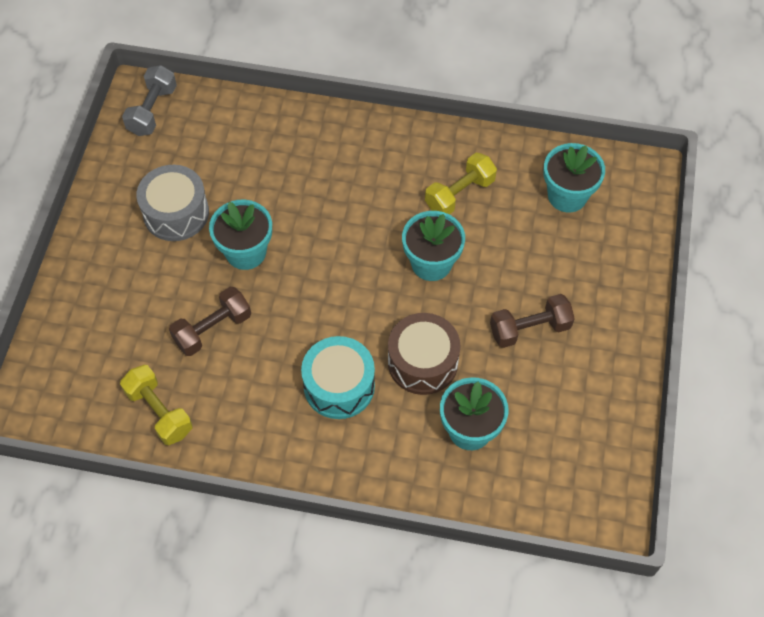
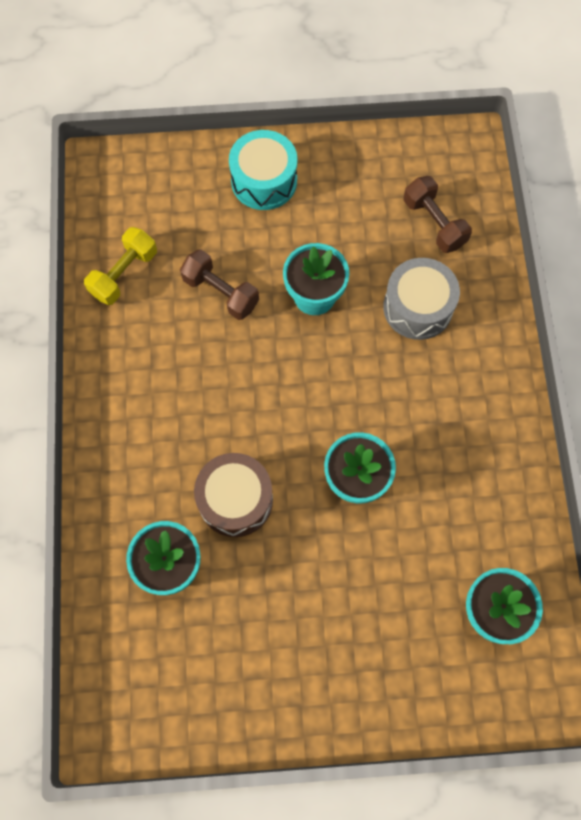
camera: 75 degrees right, 10 degrees up
grey dumbbell [122,65,177,136] -> none
grey drum [136,165,209,241] -> grey drum moved to [383,258,460,340]
turquoise drum [301,336,375,419] -> turquoise drum moved to [229,130,297,210]
yellow dumbbell [425,153,497,214] -> none
brown dumbbell [490,294,575,348] -> brown dumbbell moved to [404,176,472,253]

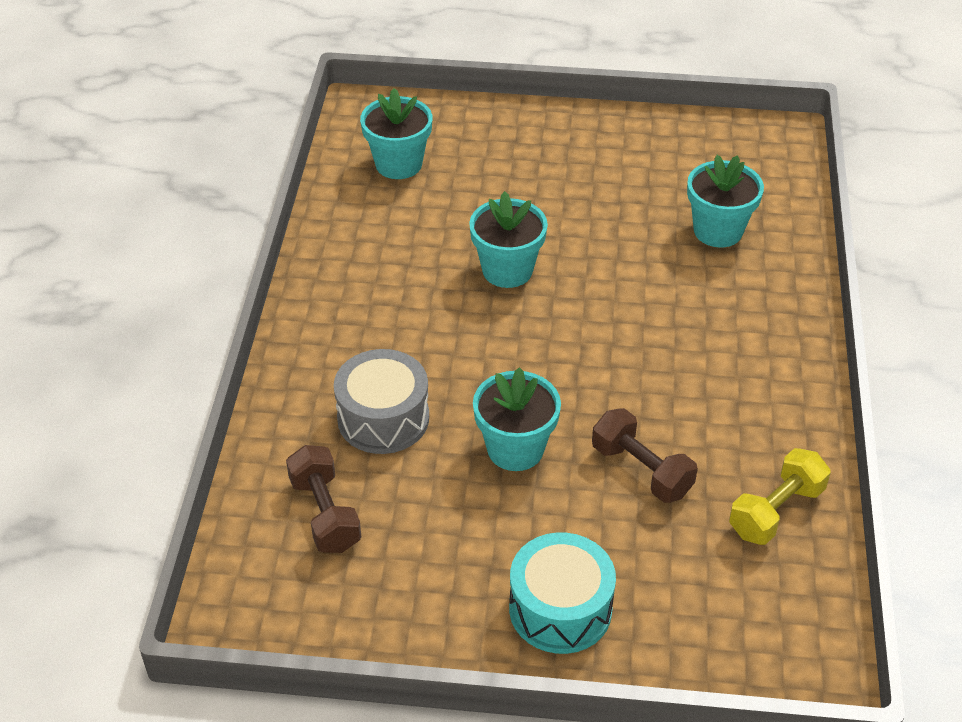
camera: 170 degrees left, 25 degrees down
brown drum [194,453,273,537] -> none

